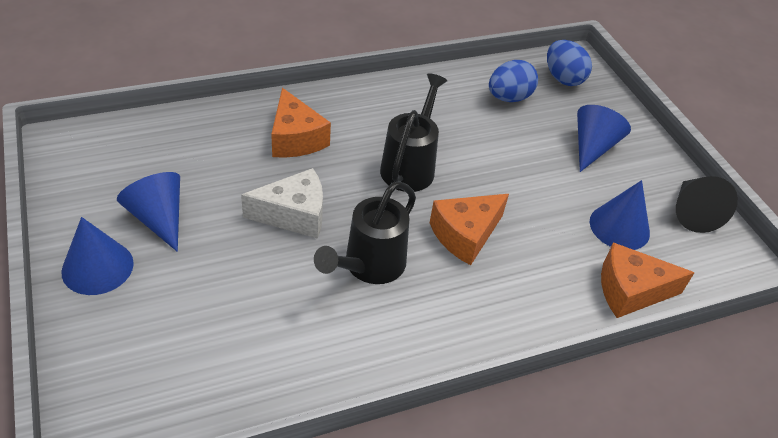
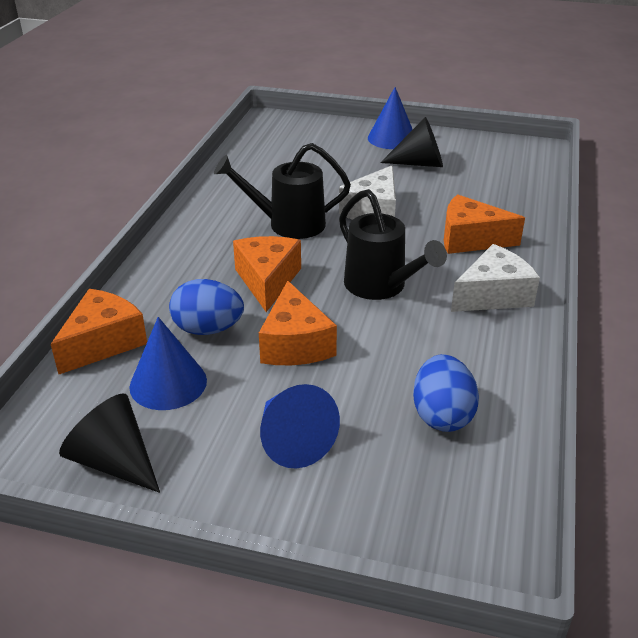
camera: 130 degrees right, 10 degrees down
blue cone [117,172,180,252] -> black cone [380,117,443,167]
black watering can [314,181,416,284] -> black watering can turned 75 degrees counterclockwise [214,143,351,239]
blue egg [547,40,592,86] -> blue egg moved to [169,279,244,335]
none -> orange cheese [259,281,337,365]
none -> white cheese [451,244,540,312]

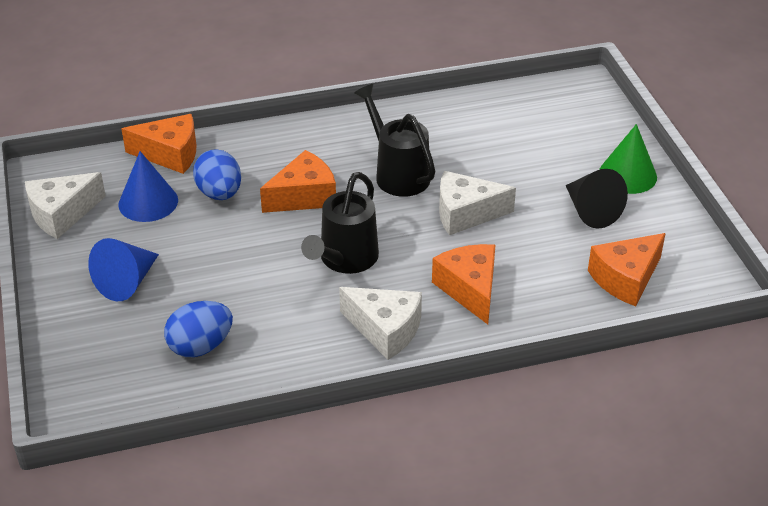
camera: 60 degrees right, 5 degrees up
black cone [59,393,160,493] -> white cheese [25,172,106,239]
orange cheese [259,281,337,365] -> orange cheese moved to [588,233,666,306]
blue cone [368,87,413,149] -> green cone [599,124,657,194]

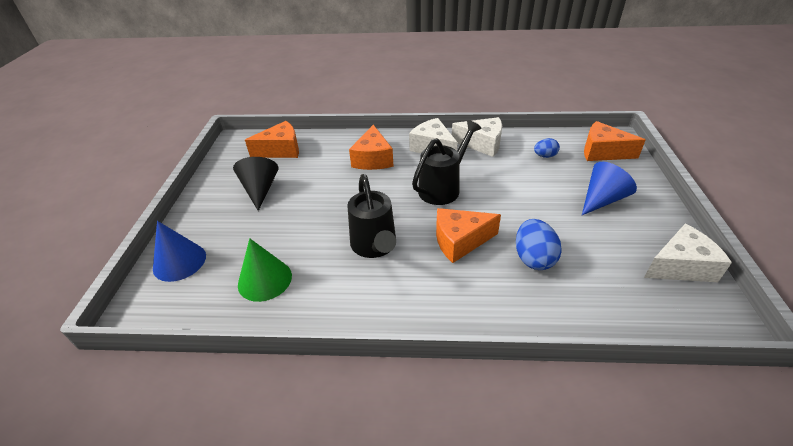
camera: 160 degrees left, 0 degrees up
blue cone [118,151,178,222] -> blue cone moved to [153,221,206,282]
orange cheese [121,114,196,174] -> orange cheese moved to [584,121,646,161]
blue egg [164,301,233,357] -> blue egg [534,138,560,158], size x0.60
white cheese [439,171,516,235] -> white cheese moved to [452,117,502,157]
green cone [599,124,657,194] -> green cone moved to [238,238,292,302]

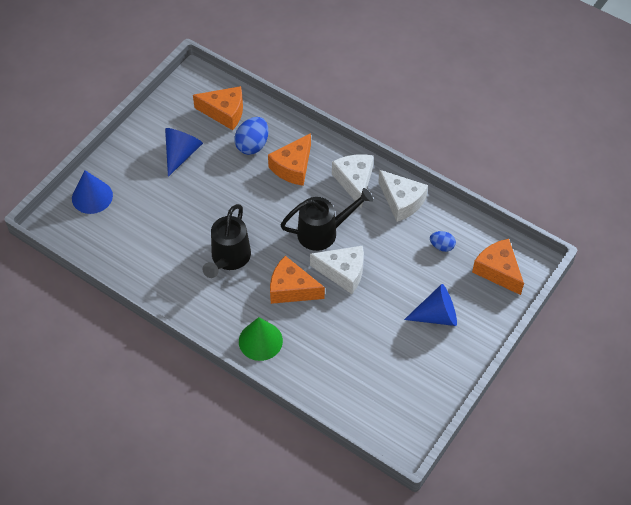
camera: 30 degrees right, 15 degrees up
black cone [233,157,279,211] -> blue cone [165,128,203,177]
green cone [238,238,292,302] -> green cone moved to [239,317,283,361]
blue egg [516,219,562,270] -> blue egg moved to [234,117,268,155]
white cheese [644,224,732,282] -> white cheese moved to [310,246,364,294]

